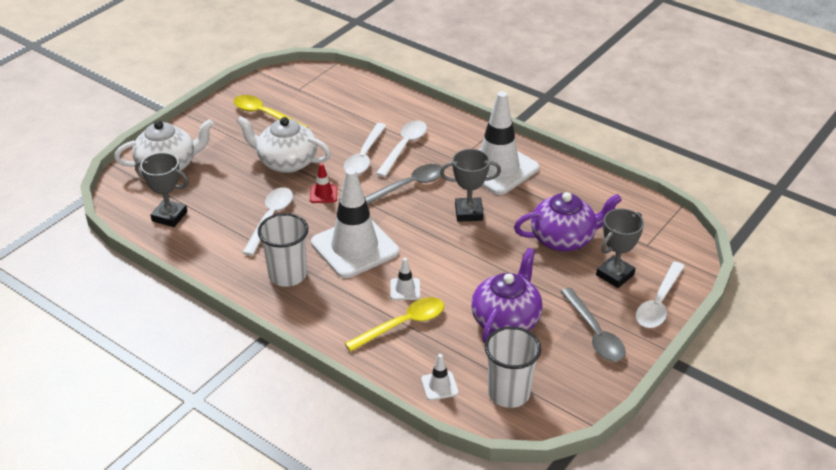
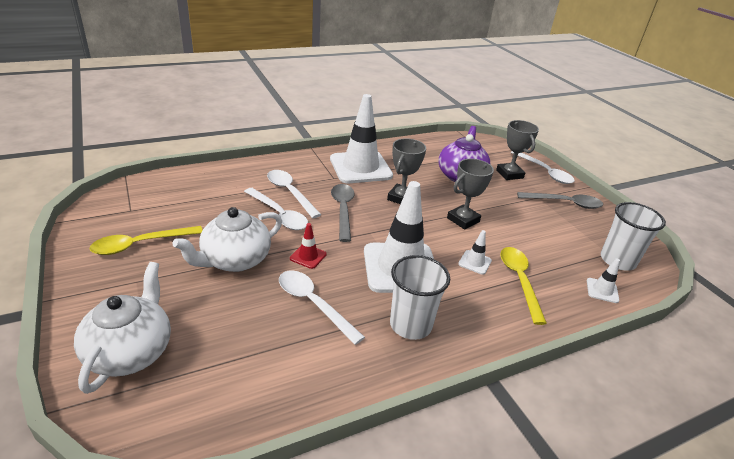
camera: 65 degrees left, 5 degrees down
grey trophy [135,152,189,227] -> grey trophy moved to [447,159,494,230]
purple teapot [471,248,543,343] -> none

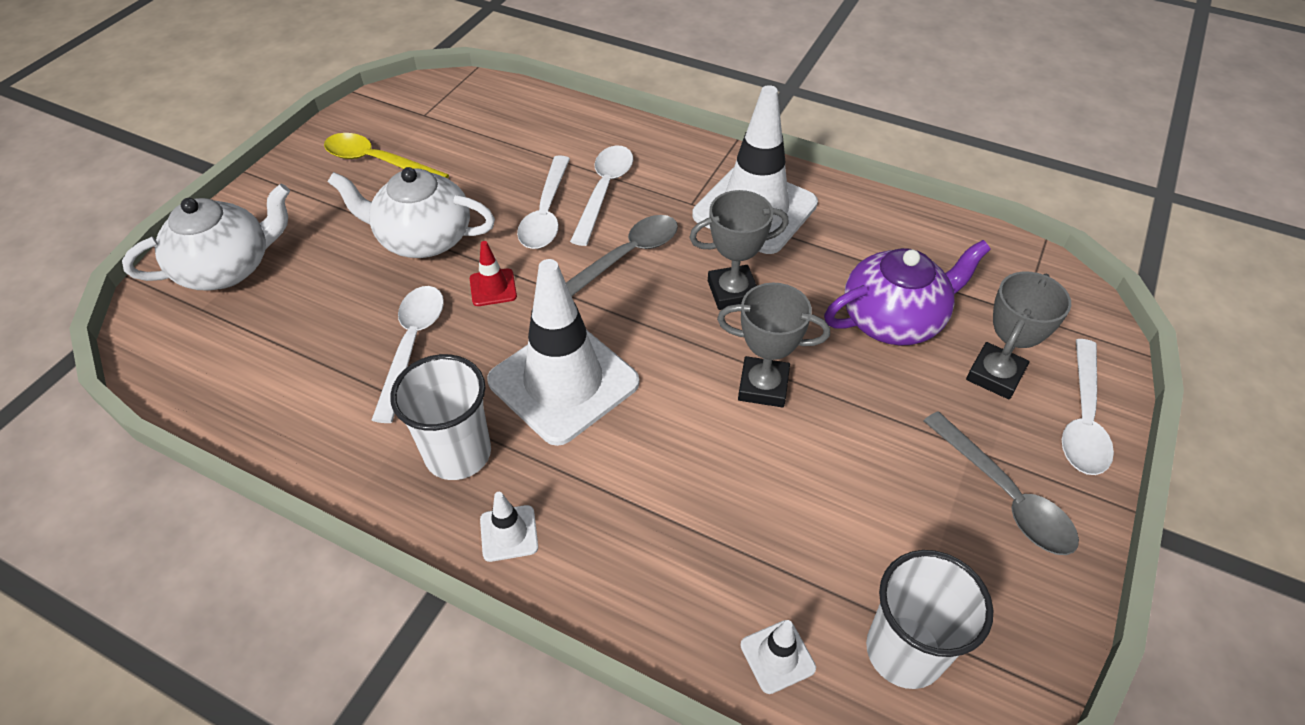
camera: 55 degrees right, 15 degrees up
white traffic cone [458,230,492,275] -> white traffic cone moved to [480,492,538,562]
yellow spoon [500,247,547,325] -> none

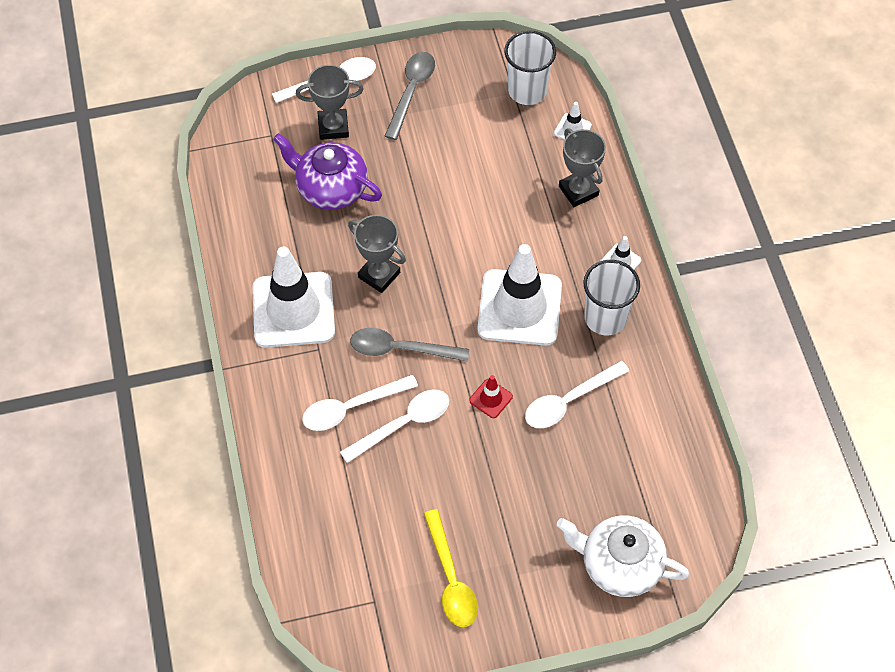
camera: 130 degrees left, 10 degrees up
white teapot [328,167,495,258] -> none
grey trophy [717,283,830,408] -> grey trophy moved to [559,129,606,207]

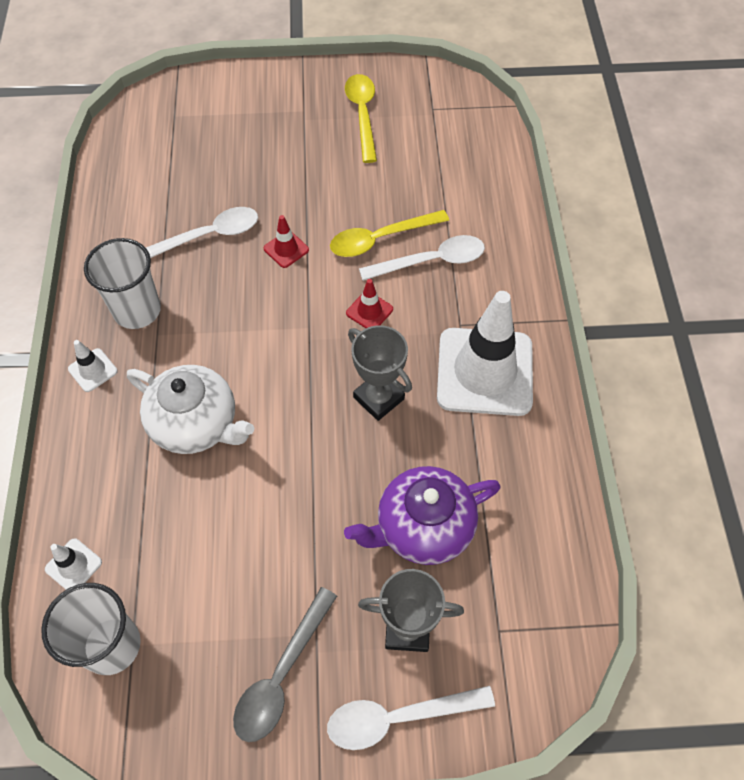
camera: 170 degrees left, 0 degrees up
purple teapot [273,133,382,210] -> purple teapot turned 120 degrees clockwise [344,466,501,565]
white spoon [340,390,449,463] -> yellow spoon [330,210,449,257]
grey spoon [350,328,469,362] -> red traffic cone [346,279,393,328]
white traffic cone [477,244,562,346] -> none
white teapot [557,516,690,597] -> white teapot moved to [127,365,254,454]
grey trophy [559,129,606,207] -> none

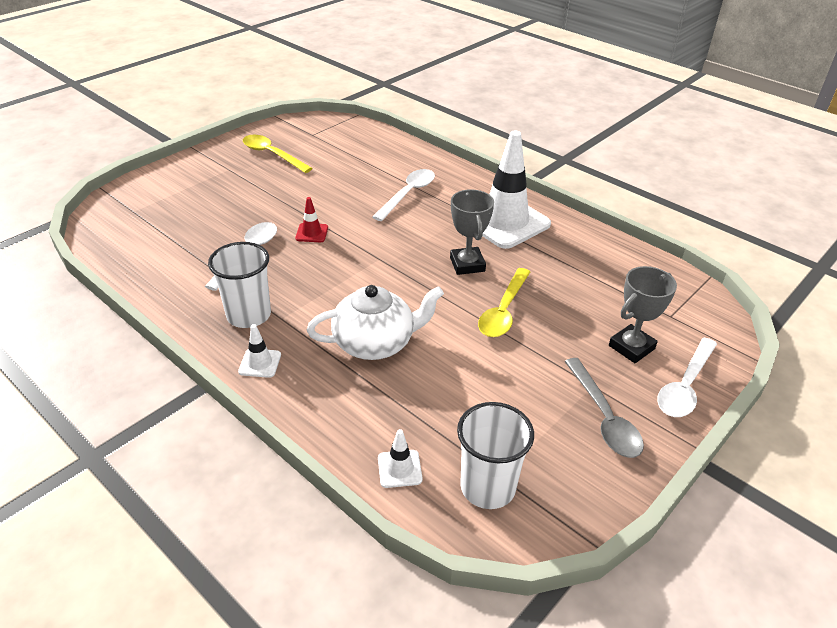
camera: 45 degrees left, 20 degrees down
yellow spoon [330,210,449,257] -> yellow spoon moved to [478,268,530,337]
purple teapot [344,466,501,565] -> none
red traffic cone [346,279,393,328] -> none
grey trophy [348,325,412,421] -> grey trophy turned 75 degrees clockwise [450,189,494,275]

